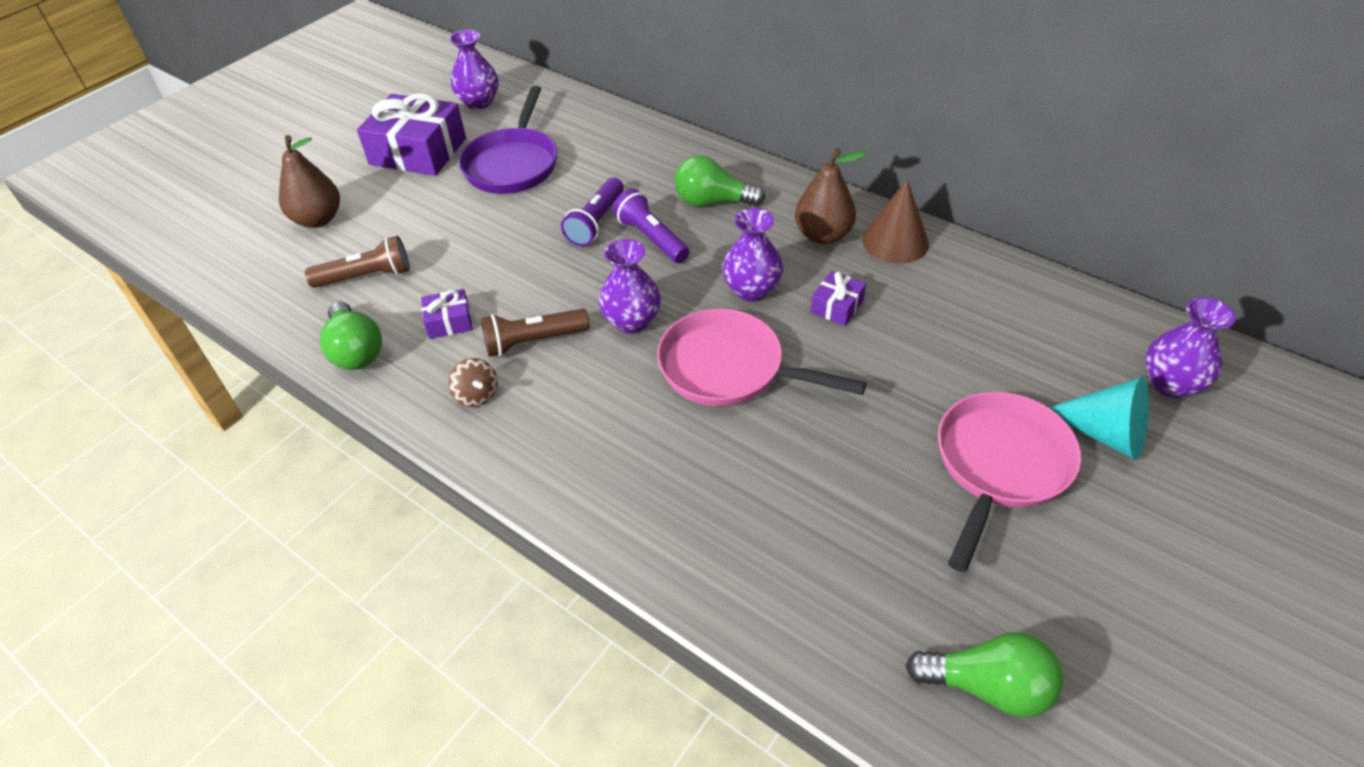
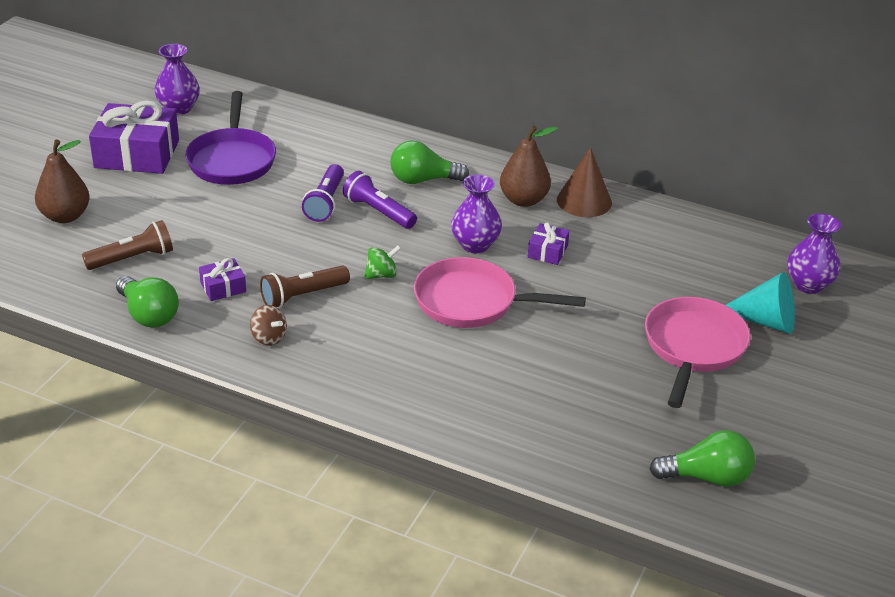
camera: 15 degrees left, 10 degrees down
purple vase [598,239,661,334] -> green spinning top [364,245,401,279]

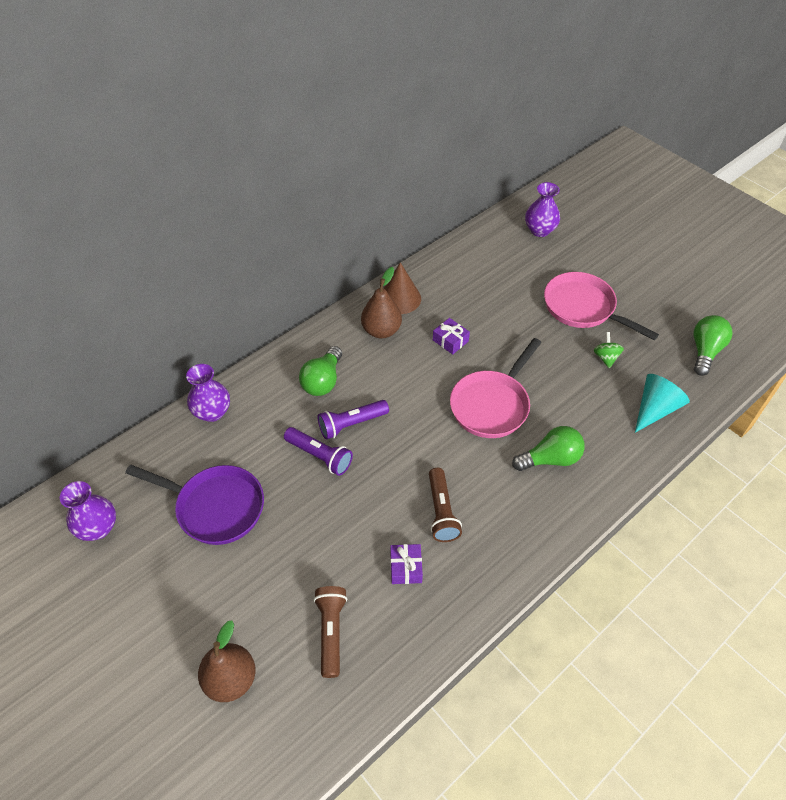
camera: 65 degrees left, 15 degrees up
purple gift [89,101,179,174] -> none
green light bulb [116,276,179,327] -> green light bulb moved to [512,426,585,471]
brown spinning top [250,305,287,346] -> none
green spinning top [364,245,401,279] -> green spinning top moved to [594,332,624,369]
purple vase [451,174,502,253] -> purple vase moved to [186,364,230,422]
turquoise cone [726,272,795,334] -> turquoise cone moved to [635,374,690,433]

